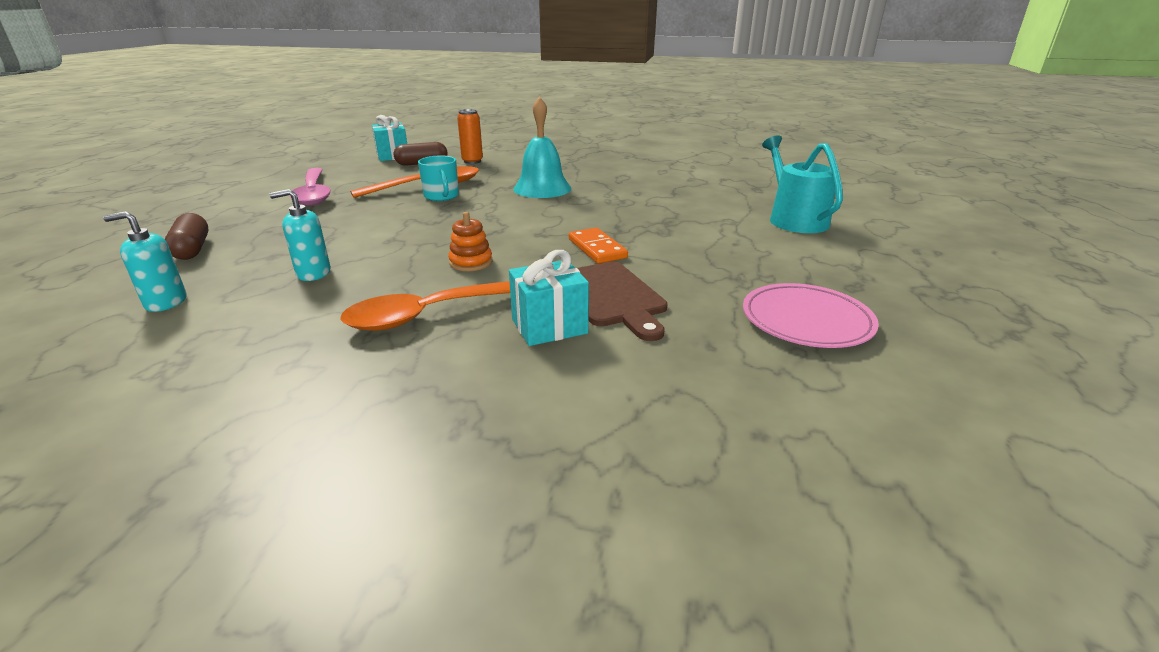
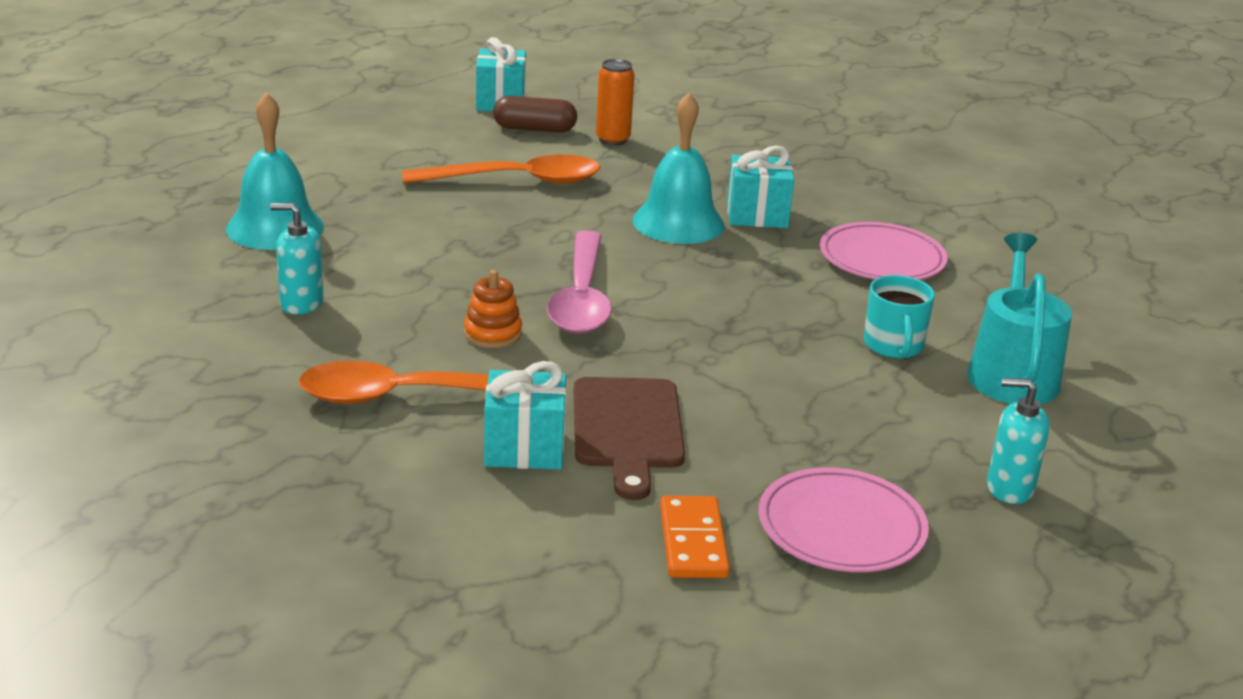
camera: 20 degrees right, 0 degrees up
turquoise soap dispenser [103,211,187,312] -> turquoise soap dispenser moved to [987,378,1050,504]
brown capsule [165,213,209,260] -> none
pink spoon [290,168,331,206] -> pink spoon moved to [547,230,612,334]
turquoise mug [418,155,459,201] -> turquoise mug moved to [864,275,935,359]
orange domino [569,228,628,264] -> orange domino moved to [660,496,730,578]
none -> turquoise bell [226,92,324,250]
none -> turquoise gift [727,146,794,228]
none -> pink plate [820,222,948,280]

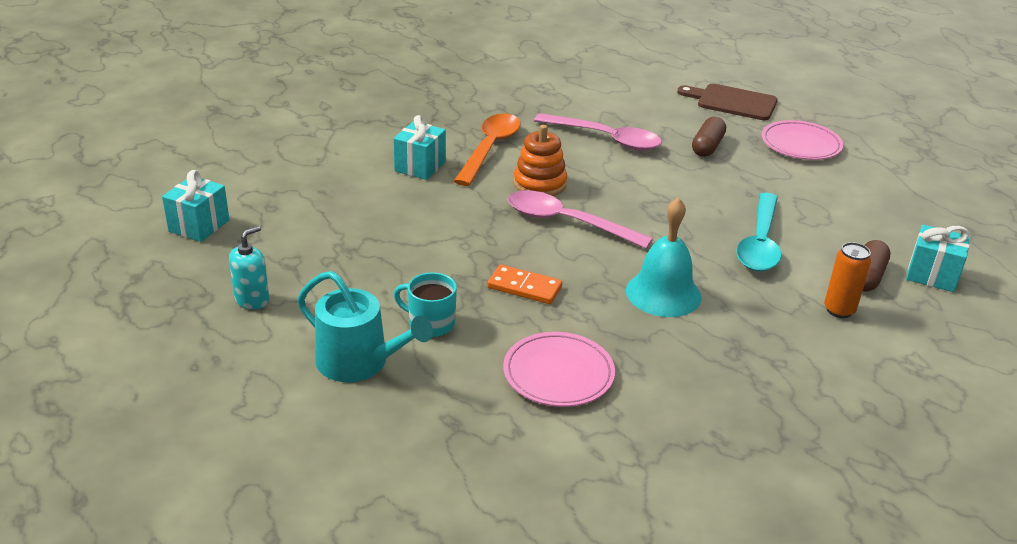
camera: 115 degrees right, 5 degrees up
turquoise bell [226,92,324,250] -> brown capsule [692,117,726,157]
turquoise soap dispenser [270,203,324,315] -> pink spoon [534,113,662,151]
orange spoon [402,154,600,184] -> turquoise spoon [736,193,781,272]
orange stacking toy [464,270,522,348] -> orange stacking toy [513,125,567,196], size x1.51
brown cutting board [574,377,685,500] -> brown cutting board moved to [677,84,778,120]
orange domino [660,496,730,578] -> orange domino moved to [487,264,562,304]
turquoise gift [727,146,794,228] -> turquoise gift moved to [162,170,229,242]
pink plate [758,467,929,572] -> pink plate moved to [762,120,843,160]

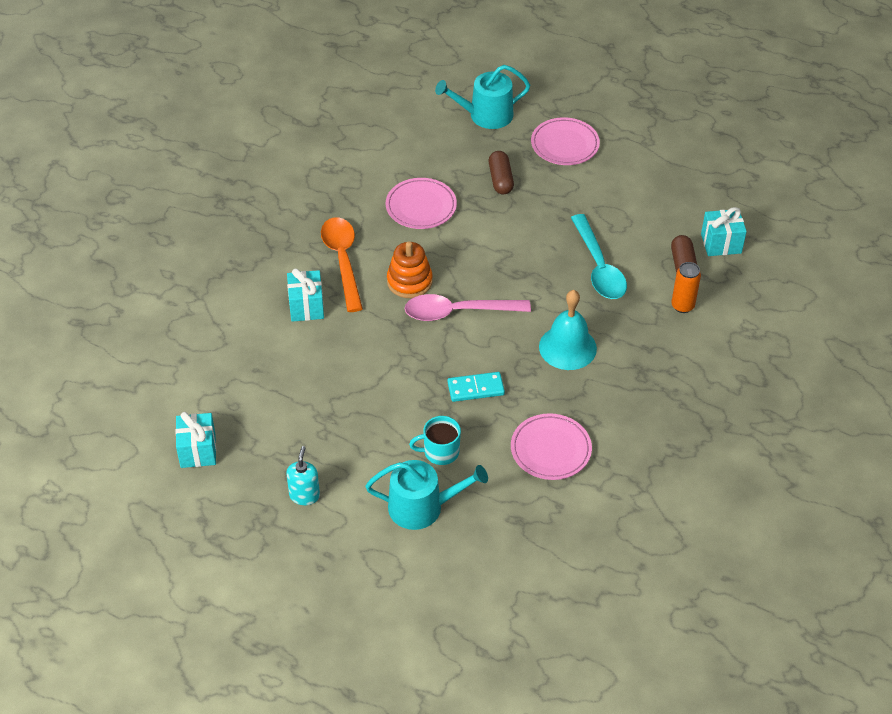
camera: 30 degrees left, 15 degrees up
orange domino [487,264,562,304] -> turquoise domino [448,372,505,402]
pink spoon [534,113,662,151] -> pink plate [386,178,457,229]
brown cutting board [677,84,778,120] -> turquoise watering can [435,65,530,129]

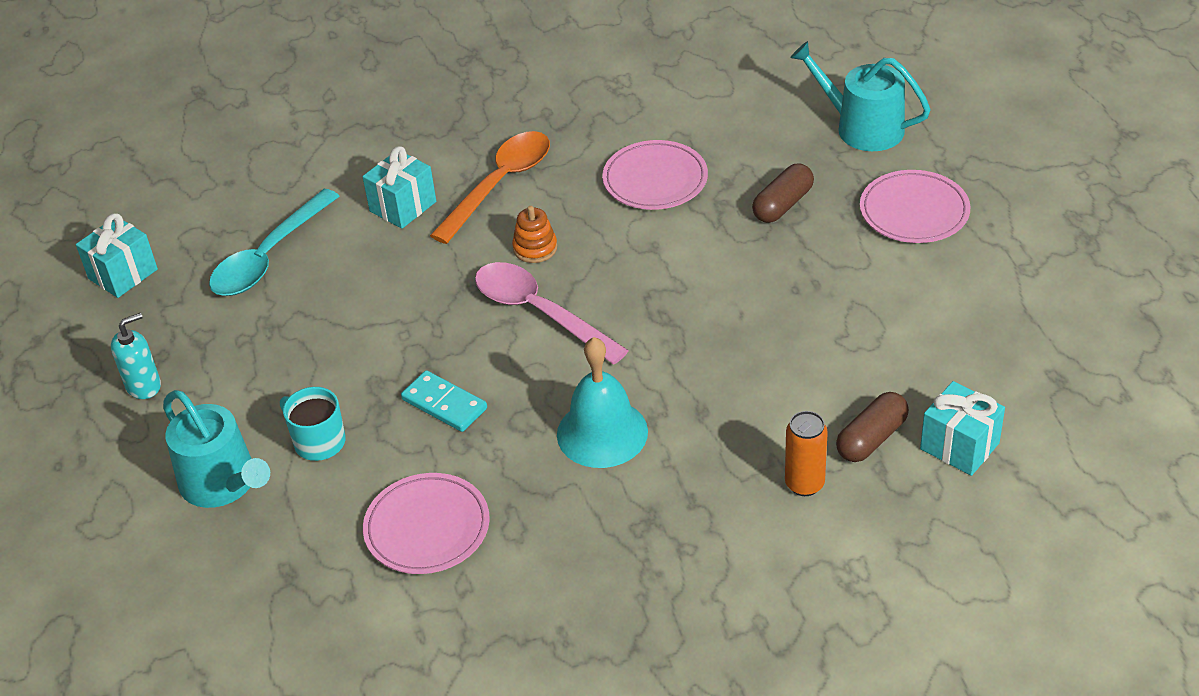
camera: 50 degrees right, 5 degrees down
orange stacking toy [387,241,433,298] -> orange stacking toy [512,206,557,263], size x0.66
turquoise spoon [571,214,627,299] -> turquoise spoon moved to [209,189,340,296]

